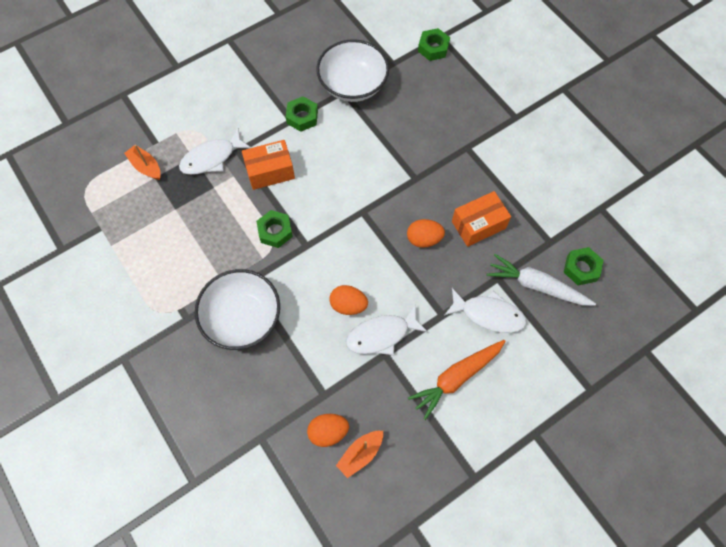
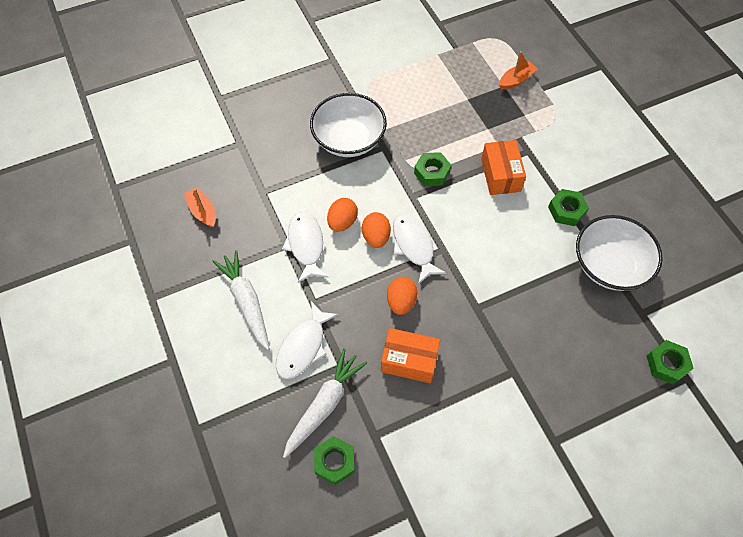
camera: 100 degrees right, 5 degrees down
white fish [179,128,251,175] -> white fish moved to [393,213,447,284]
orange egg [307,414,349,447] -> orange egg moved to [362,212,391,248]
orange carrot [408,340,505,420] -> white carrot [212,250,269,350]
orange box [452,191,511,247] -> orange box turned 60 degrees counterclockwise [381,328,440,383]

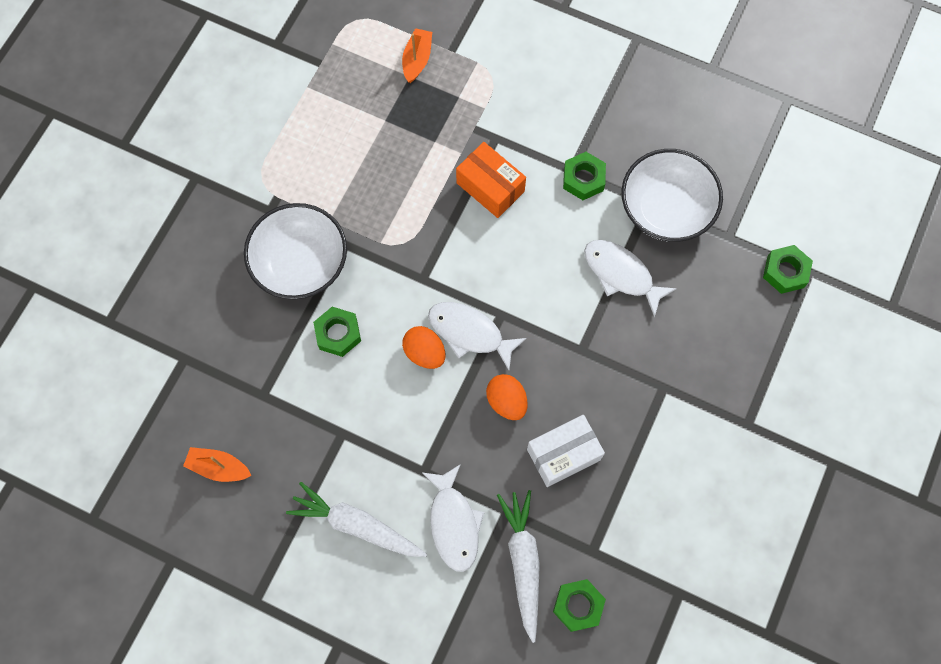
camera: 40 degrees left, 10 degrees up
white fish [282,211,328,283] -> white fish moved to [584,240,677,317]
orange egg [327,198,358,232] -> none
orange box [381,328,440,383] -> white box [527,415,605,487]
green nut [414,152,451,186] -> green nut moved to [313,307,361,357]

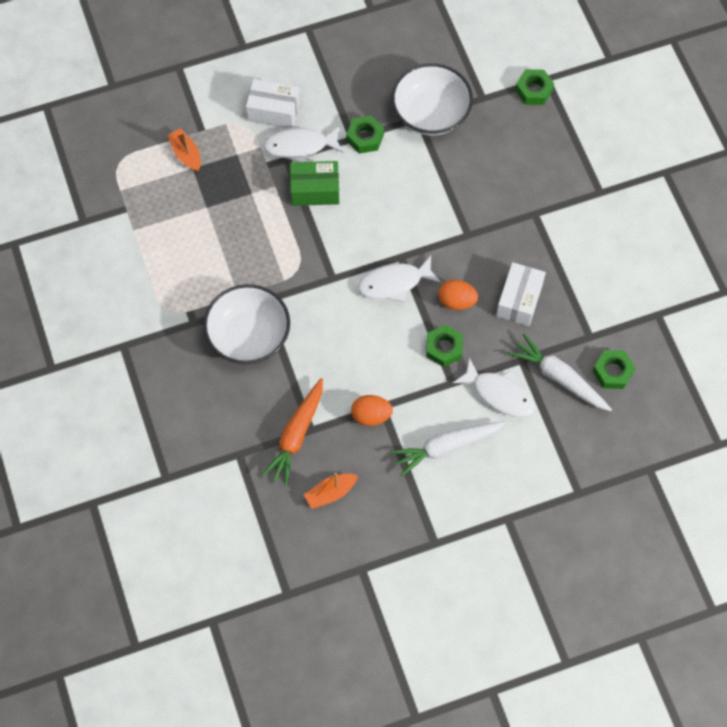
camera: 45 degrees left, 5 degrees down
green nut [313,307,361,357] -> green nut moved to [426,324,463,367]
orange egg [402,326,445,369] -> orange egg moved to [351,395,393,426]
orange box [456,142,526,218] -> green box [290,161,339,206]
white fish [584,240,677,317] -> white fish moved to [263,126,344,162]
none -> white box [246,79,300,128]
none -> orange carrot [261,378,323,486]

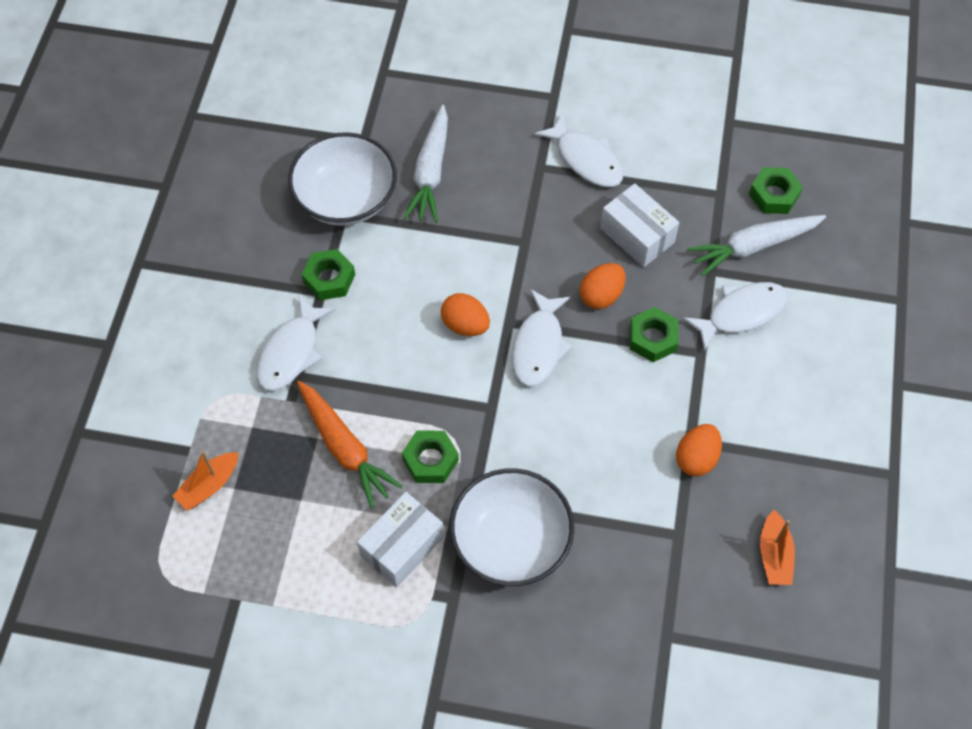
camera: 60 degrees left, 5 degrees down
orange boat [168,128,201,172] -> orange boat turned 45 degrees counterclockwise [173,451,238,511]
white box [246,79,300,128] -> white box moved to [357,492,444,587]
orange carrot [261,378,323,486] -> orange carrot moved to [297,381,403,508]
green box [290,161,339,206] -> none
white carrot [391,421,506,476] -> white carrot moved to [403,105,448,223]
green nut [515,70,554,105] -> green nut moved to [402,431,459,483]
none -> orange egg [441,293,490,336]
none -> white fish [534,113,623,187]

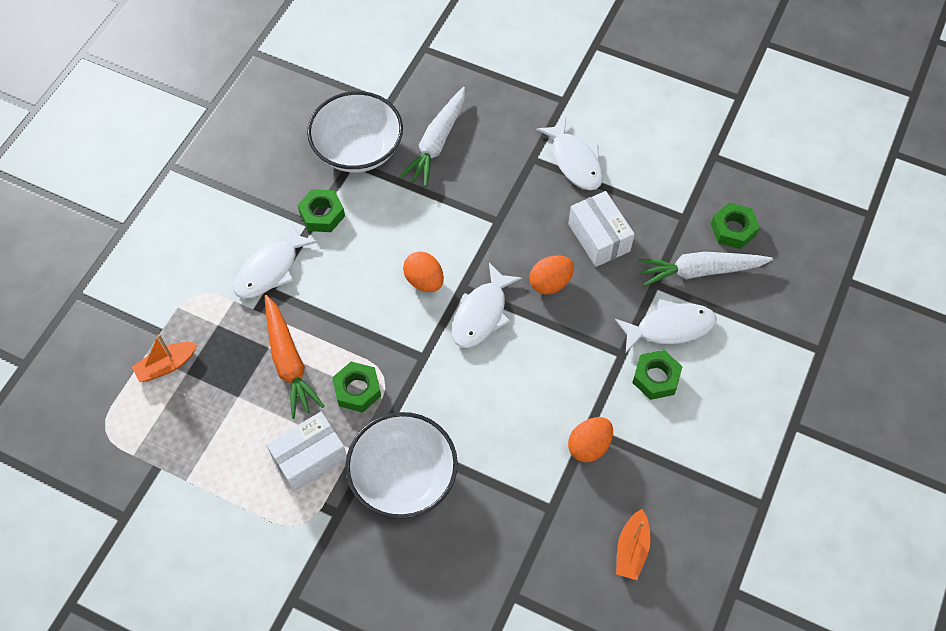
camera: 15 degrees right, 0 degrees up
green nut [630,307,679,362] -> green nut moved to [632,350,683,400]

